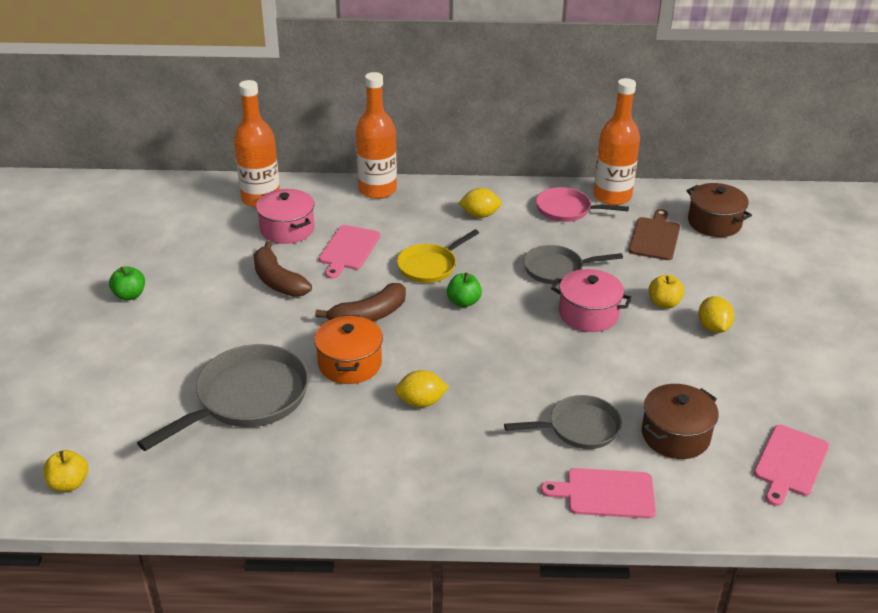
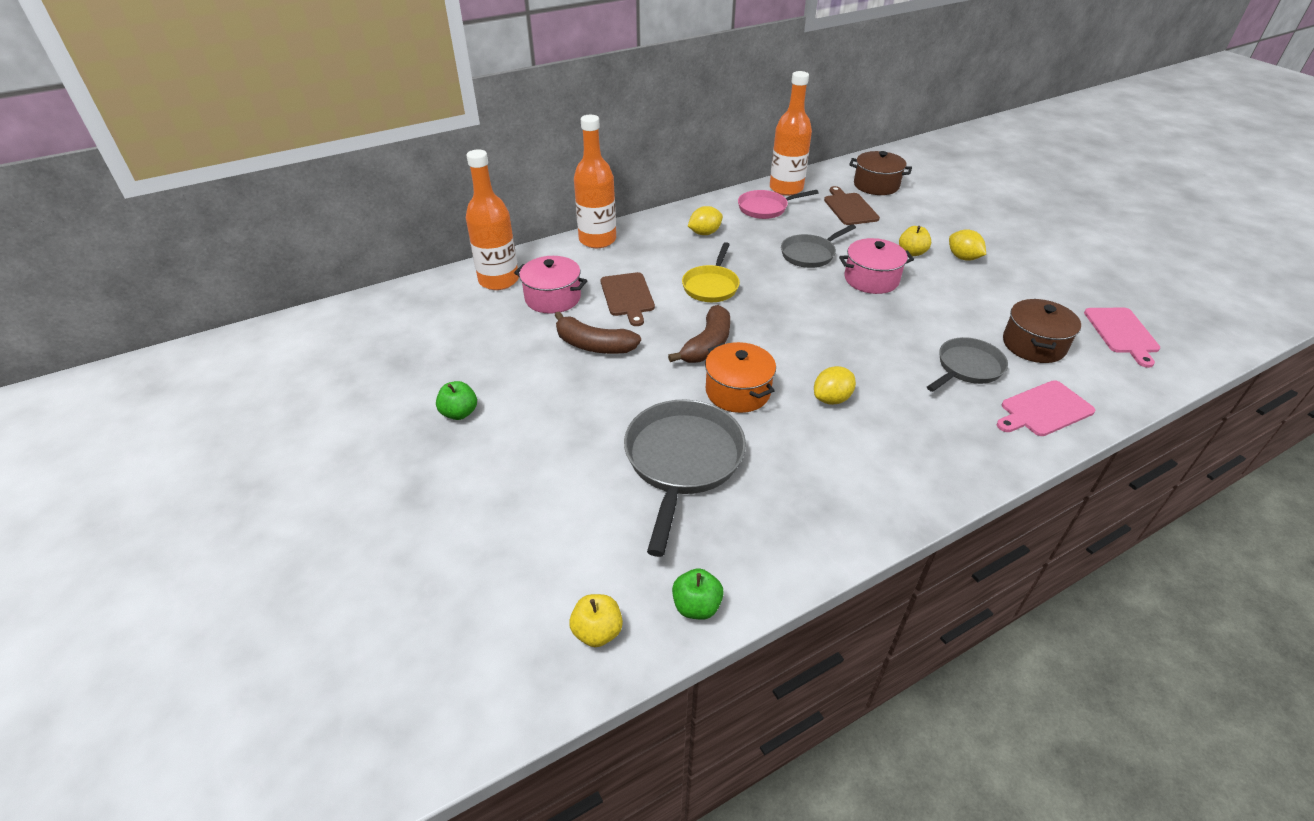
camera: 30 degrees left, 5 degrees up
pink cutting board [319,225,380,279] -> brown cutting board [601,272,655,326]
green apple [447,273,482,307] -> green apple moved to [672,568,724,620]

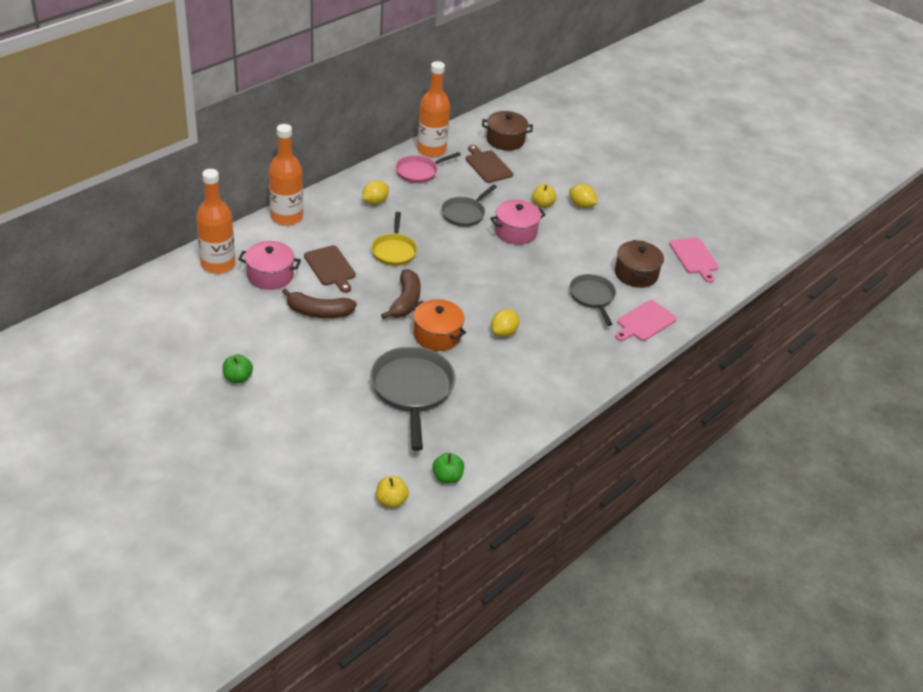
camera: 20 degrees left, 0 degrees up
grey pan [927,337,1008,392] -> grey pan turned 45 degrees counterclockwise [569,274,616,326]

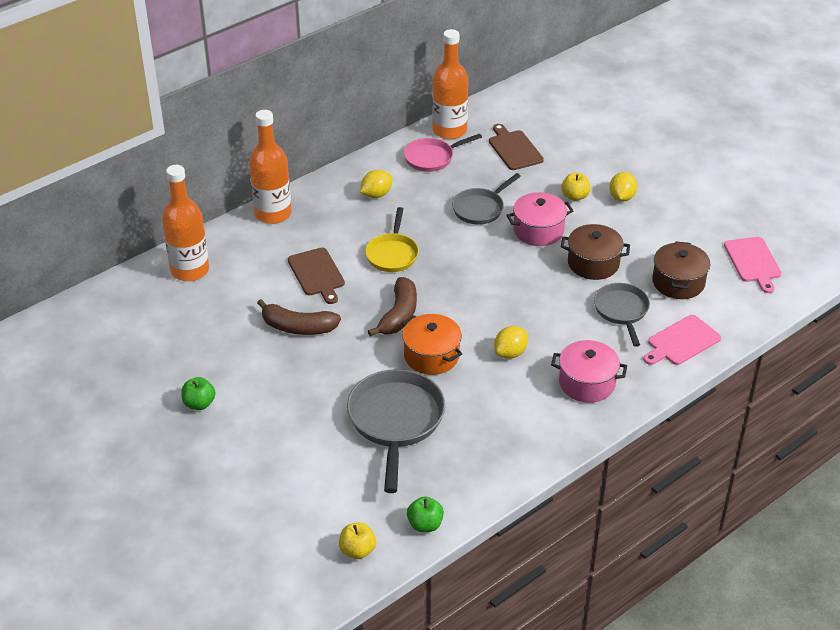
camera: 10 degrees right, 0 degrees up
pink pot [238,241,301,290] -> pink pot moved to [551,340,627,403]
brown pot [482,111,533,151] -> brown pot moved to [561,224,630,280]
yellow lemon [569,184,598,208] -> yellow lemon turned 60 degrees clockwise [609,172,637,201]

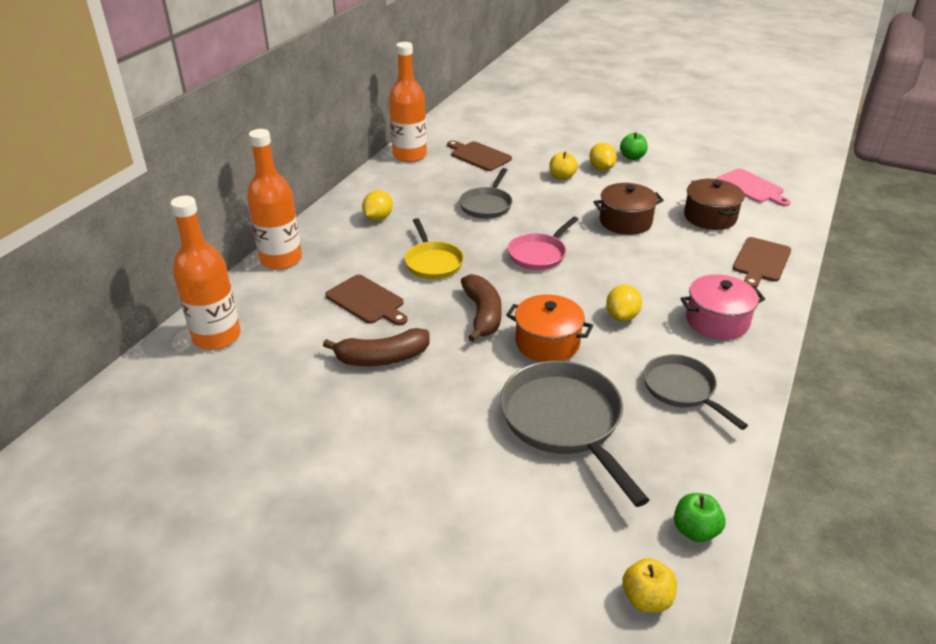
camera: 25 degrees left, 5 degrees down
green apple [181,377,216,410] -> green apple moved to [620,132,648,160]
pink pan [404,134,482,172] -> pink pan moved to [508,217,579,270]
pink pot [506,192,573,246] -> none
grey pan [594,283,650,347] -> grey pan moved to [643,354,748,430]
pink cutting board [643,315,721,365] -> brown cutting board [733,237,791,288]

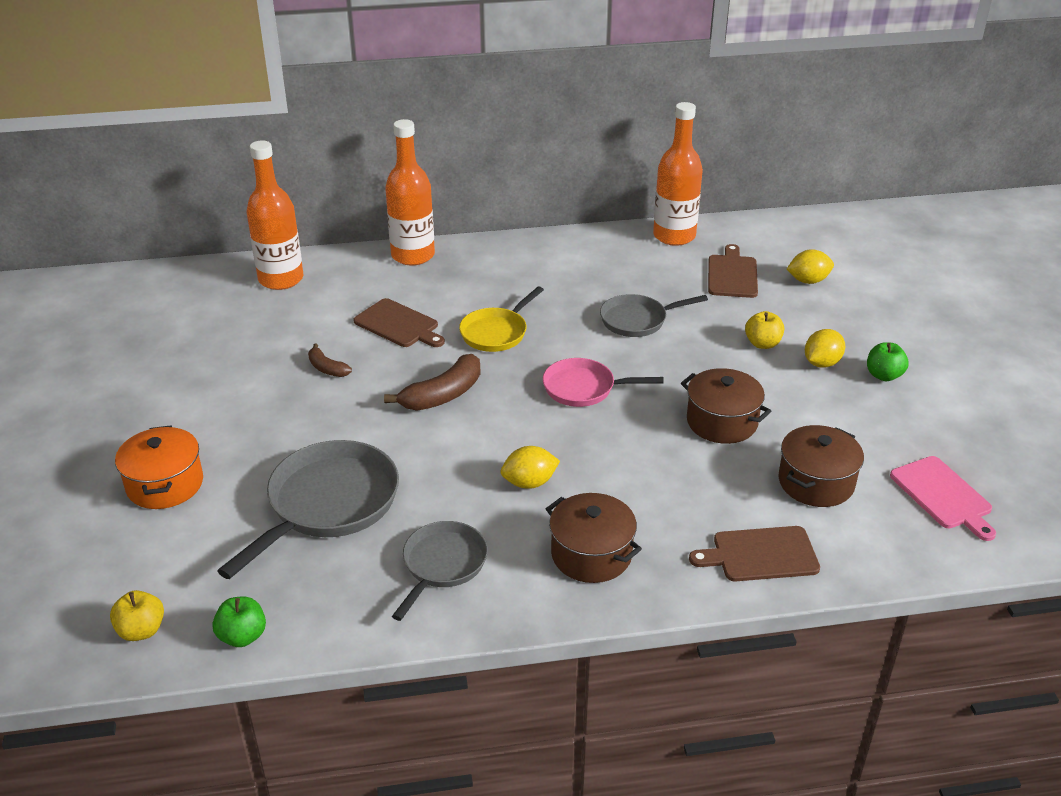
camera: 55 degrees right, 0 degrees up
brown banana [323,328,429,366] -> brown banana [308,343,352,377], size x0.57
brown cutting board [325,275,408,325] -> brown cutting board turned 60 degrees counterclockwise [353,298,445,347]
yellow lemon [362,190,393,221] -> yellow lemon moved to [787,249,834,284]
orange pot [506,294,593,362] -> orange pot moved to [115,425,203,509]
pink pot [680,274,765,340] -> brown pot [546,493,642,583]
pink cutting board [716,168,791,206] -> pink cutting board turned 45 degrees counterclockwise [890,456,996,541]

